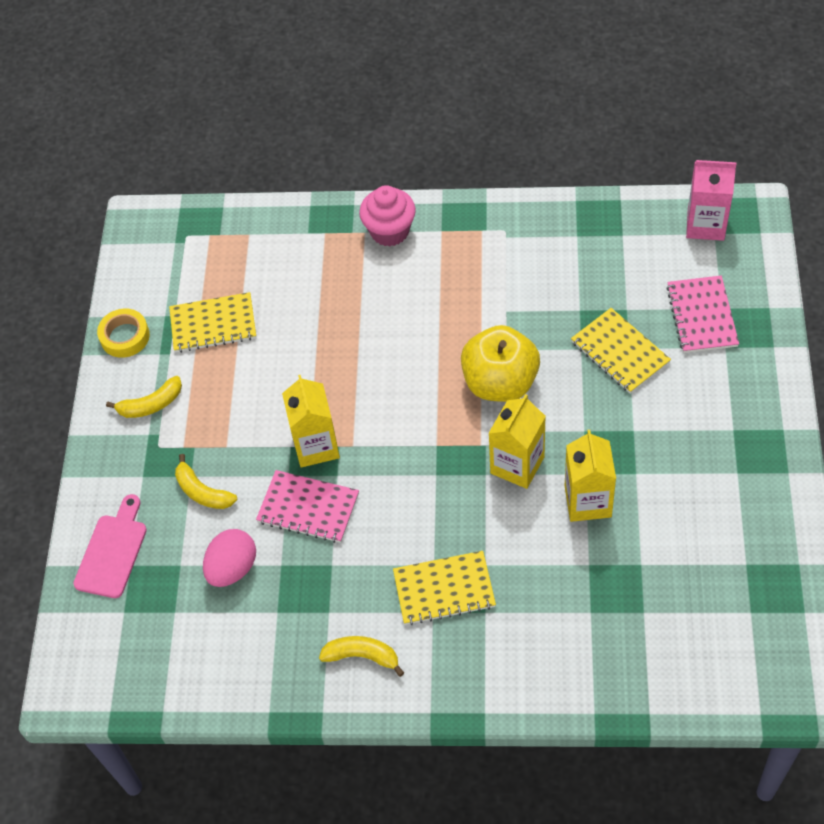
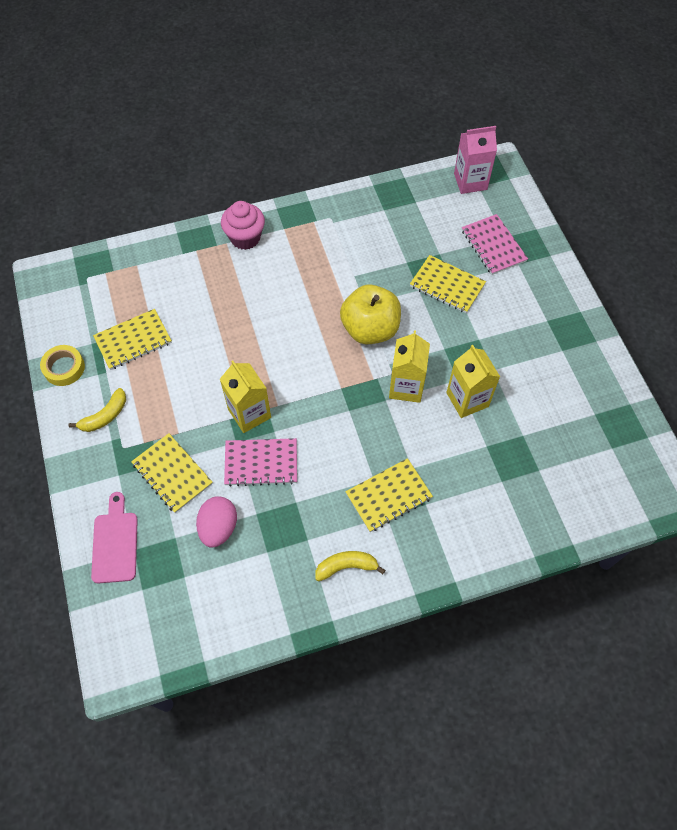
camera: 25 degrees left, 5 degrees up
yellow banana [175,454,237,509] -> yellow notebook [131,433,213,513]

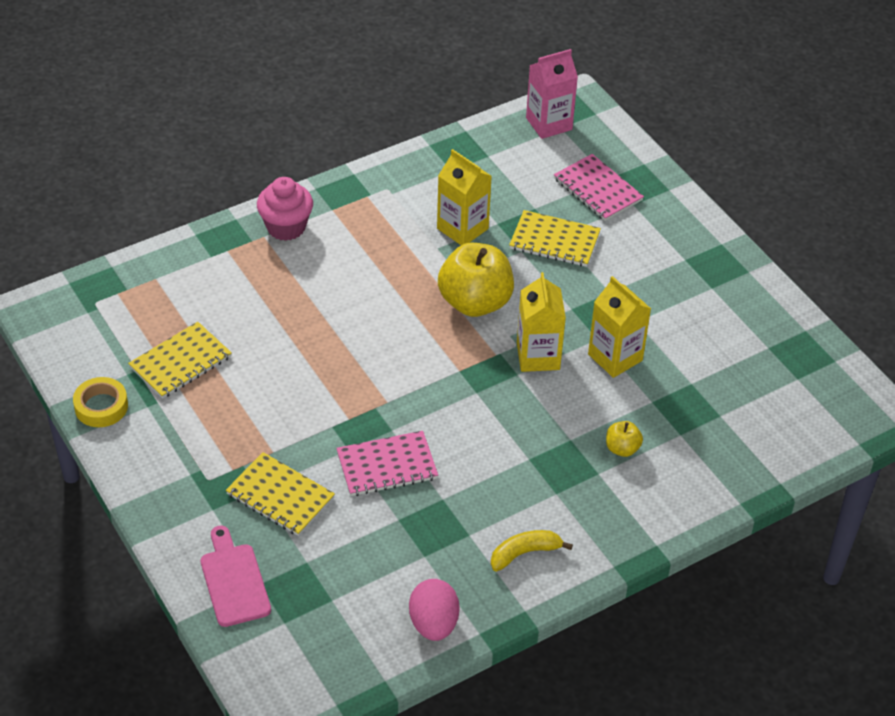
camera: 15 degrees left, 15 degrees down
yellow banana [68,388,126,432] -> none
pink egg [196,496,237,548] -> pink egg moved to [409,579,459,641]
yellow carton [220,360,271,433] -> yellow carton moved to [437,149,492,245]
yellow notebook [345,458,433,532] -> none
none -> yellow apple [606,421,643,457]

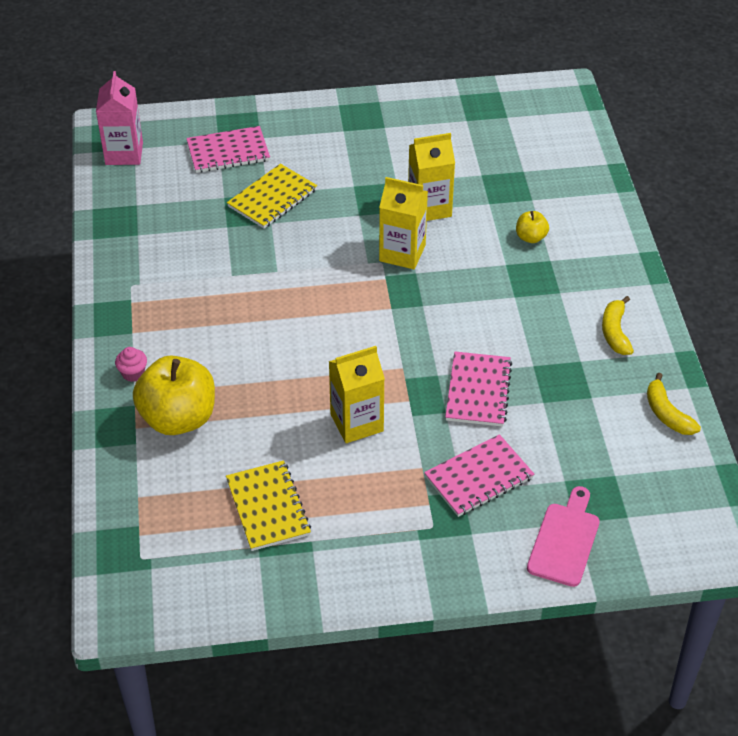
camera: 65 degrees left, 0 degrees up
yellow tape [73,377,128,427] -> none
pink cutting board [200,526,271,627] -> pink cutting board turned 105 degrees clockwise [527,486,600,587]
yellow notebook [226,452,335,536] -> pink notebook [424,434,534,517]
pink cupcake [257,177,313,241] -> pink cupcake [115,347,147,382], size x0.53
pink egg [409,579,459,641] -> yellow banana [647,372,701,435]
yellow carton [437,149,492,245] -> yellow carton moved to [329,346,385,443]
yellow apple [438,243,514,317] -> yellow apple moved to [133,356,215,435]

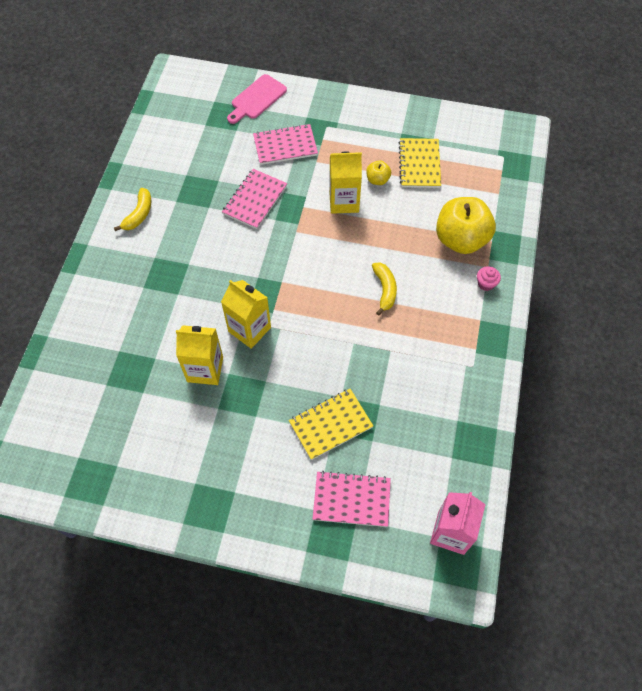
camera: 160 degrees left, 15 degrees up
yellow apple [516,211,549,243] -> yellow apple moved to [366,160,391,185]
yellow banana [647,372,701,435] -> yellow banana moved to [372,263,397,315]

